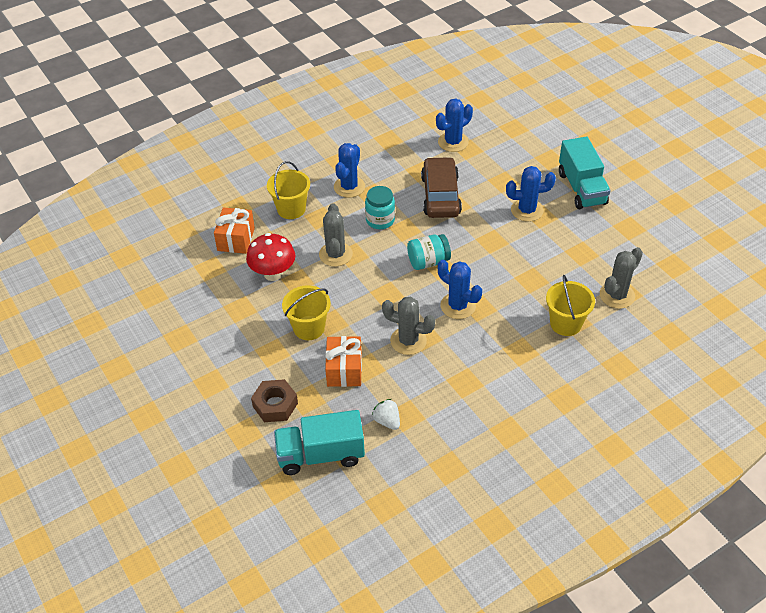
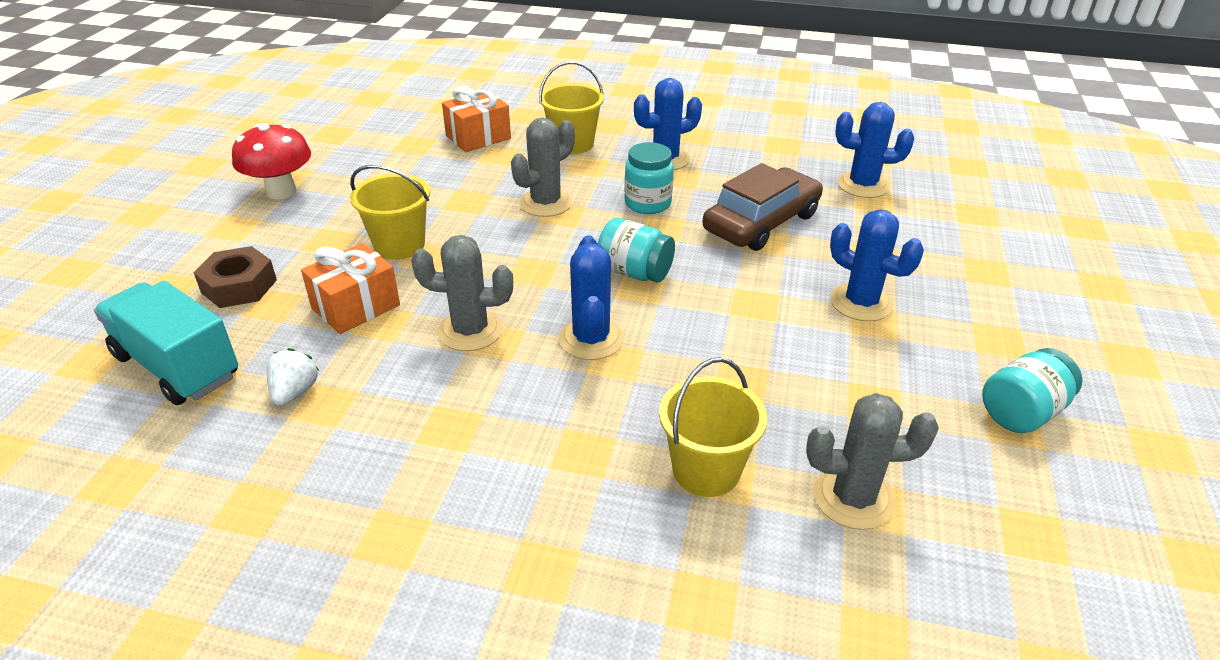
camera: 45 degrees right, 10 degrees down
red mushroom [246,233,295,281] -> red mushroom moved to [232,123,311,199]
grey cactus [382,297,435,355] -> grey cactus turned 60 degrees counterclockwise [411,235,513,351]
turquoise truck [559,137,611,209] -> none
none -> turquoise jar [982,348,1082,433]

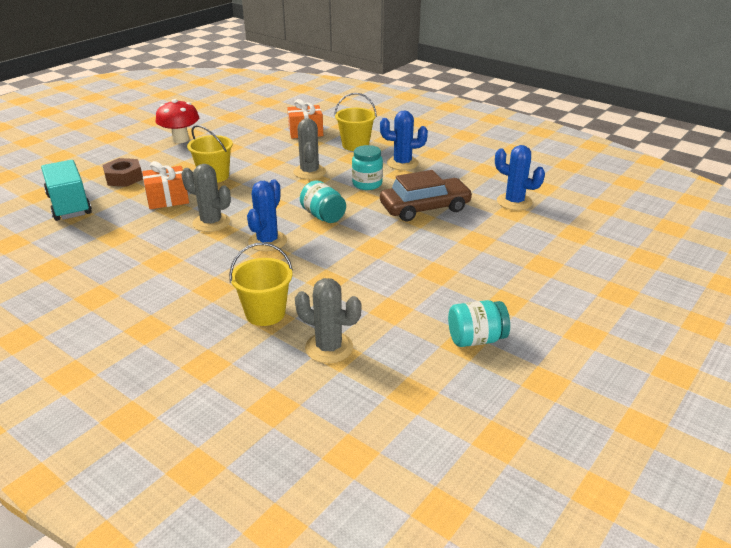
camera: 25 degrees right, 5 degrees down
white strawberry [267,348,319,406] -> none
grey cactus [511,118,575,217] -> grey cactus turned 75 degrees counterclockwise [293,118,326,179]
blue cactus [830,209,924,321] -> none

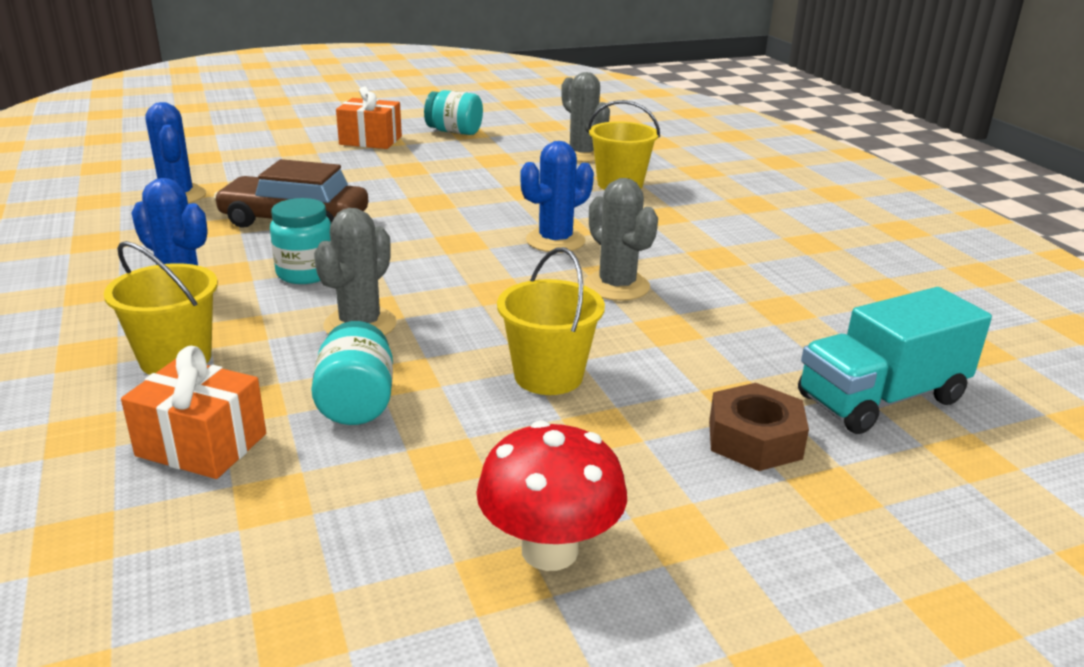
camera: 150 degrees left, 5 degrees down
turquoise truck [41,160,92,221] -> turquoise truck turned 60 degrees clockwise [798,287,992,434]
orange gift [142,161,189,209] -> orange gift moved to [336,86,402,149]
turquoise jar [300,180,346,223] -> turquoise jar moved to [311,321,393,425]

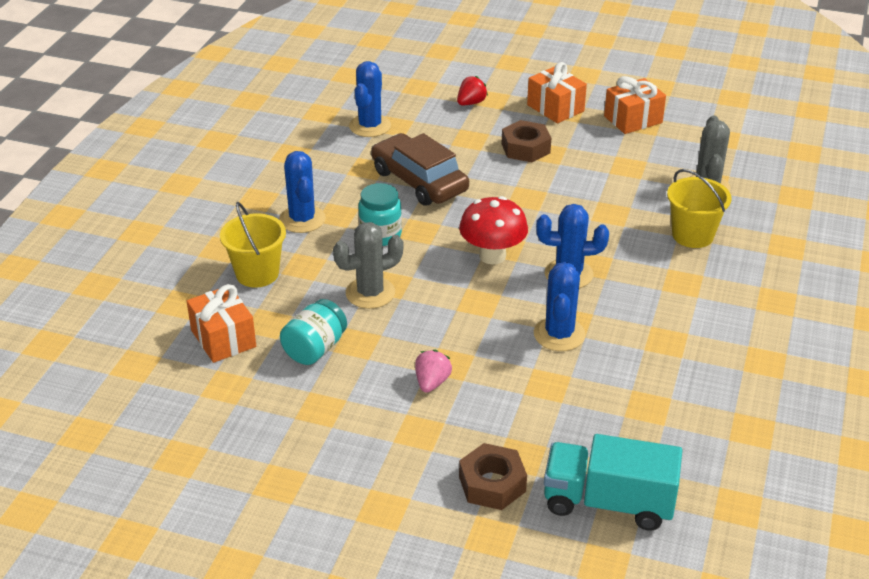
camera: 40 degrees right, 10 degrees up
turquoise jar [424,90,483,135] -> orange gift [604,76,666,134]
red mushroom [476,420,627,571] -> red mushroom moved to [459,196,528,265]
yellow bucket [497,247,605,395] -> pink strawberry [415,350,452,393]
grey cactus [584,178,658,301] -> blue cactus [534,262,586,351]
none -> red strawberry [457,76,488,105]
none -> brown nut [502,120,551,162]

